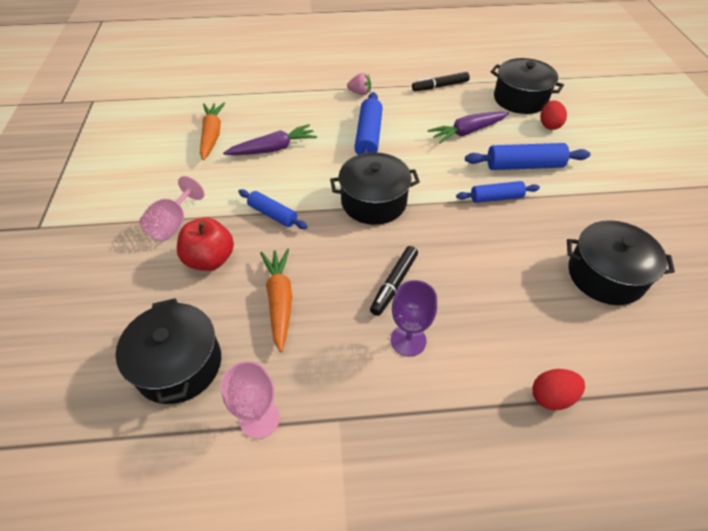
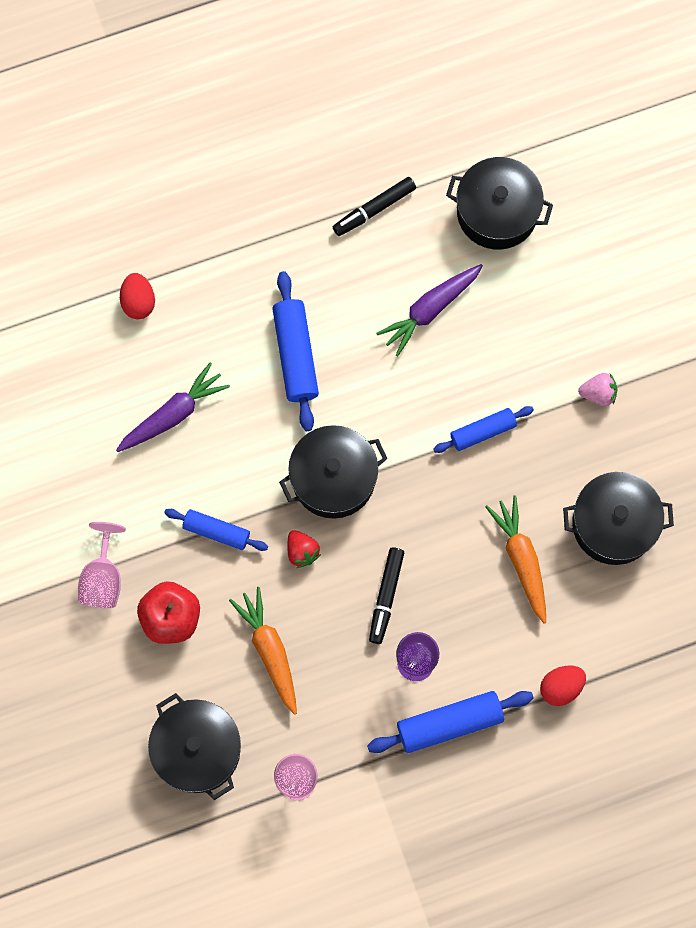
camera: 15 degrees left, 25 degrees up
orange carrot [200,103,225,160] -> orange carrot moved to [485,496,546,624]
pink strawberry [347,73,371,95] -> pink strawberry moved to [578,373,617,406]
blue rolling pin [465,143,590,170] -> blue rolling pin moved to [367,691,534,753]
red egg [540,100,567,130] -> red egg moved to [120,273,155,319]
none -> red strawberry [287,530,321,568]

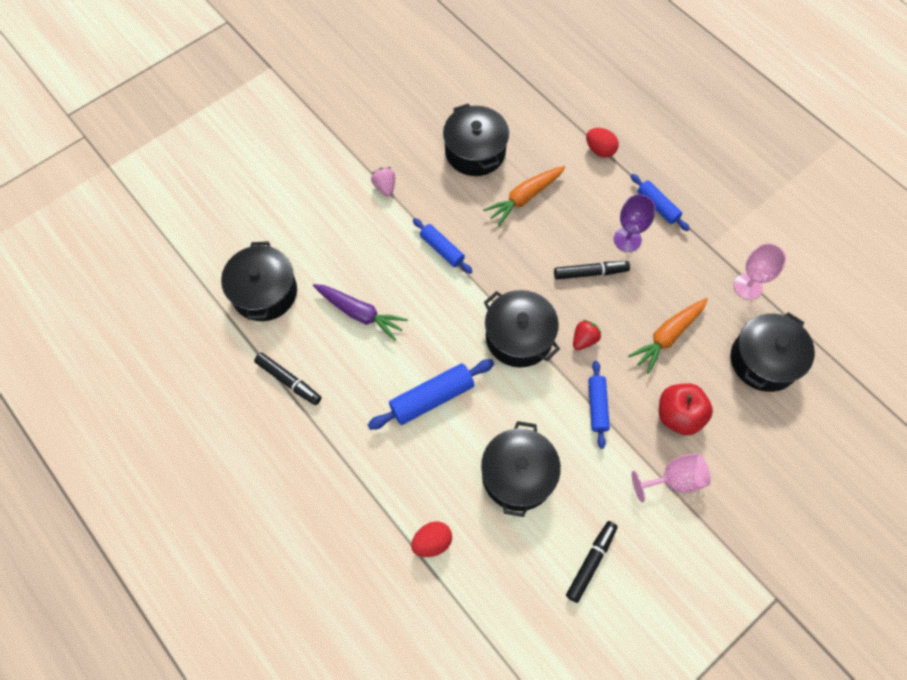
camera: 110 degrees left, 10 degrees down
purple carrot [116,362,230,452] -> black pot [481,421,561,517]
blue rolling pin [367,691,534,753] -> blue rolling pin [631,174,690,231], size x0.65
none -> black marker [566,521,618,603]

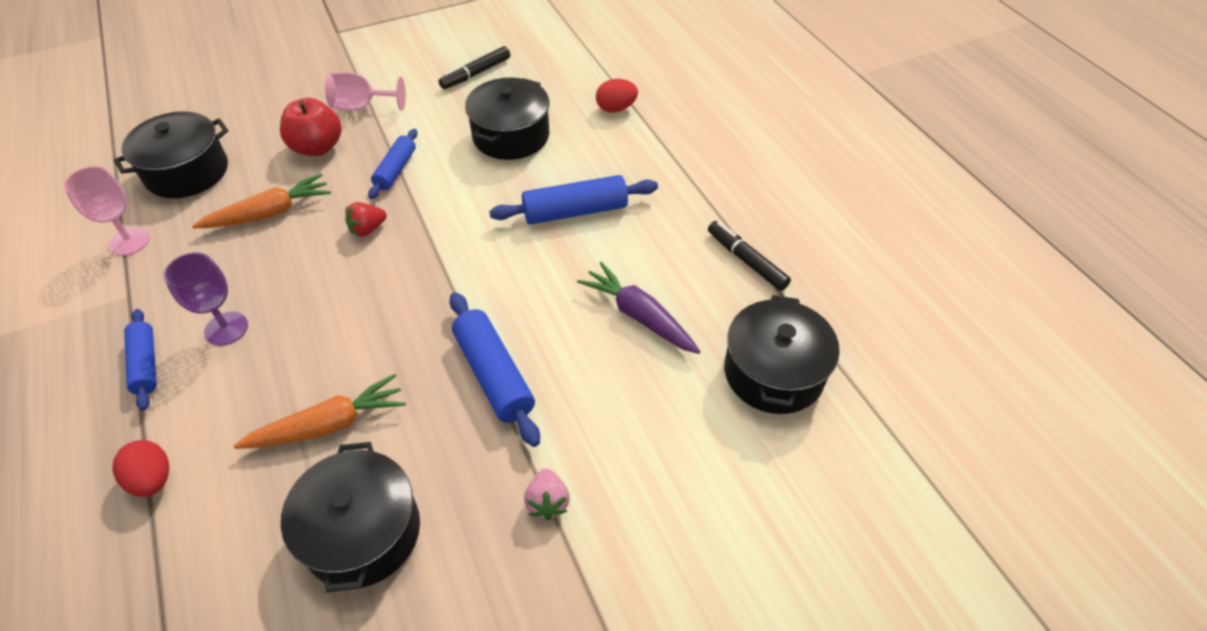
camera: 165 degrees left, 15 degrees down
blue rolling pin [413,218,473,274] -> blue rolling pin [450,292,540,447], size x1.54
black pot [484,290,560,367] -> none
black marker [554,261,630,279] -> none

